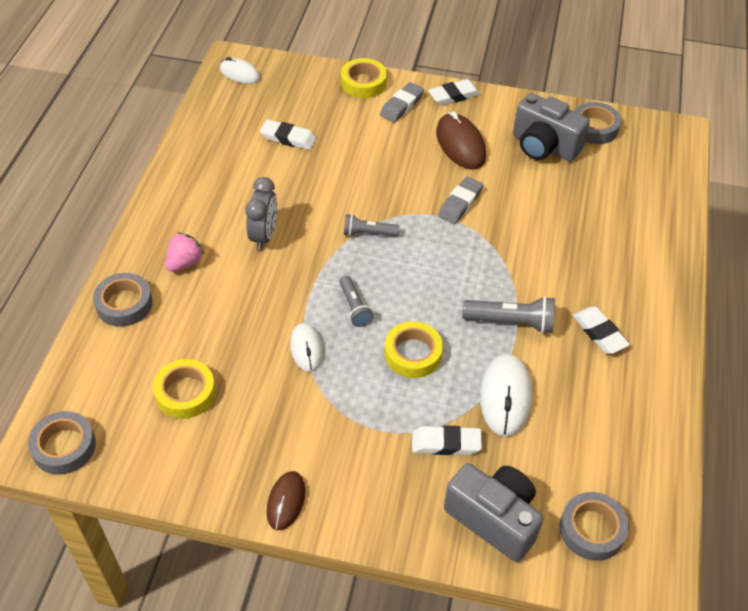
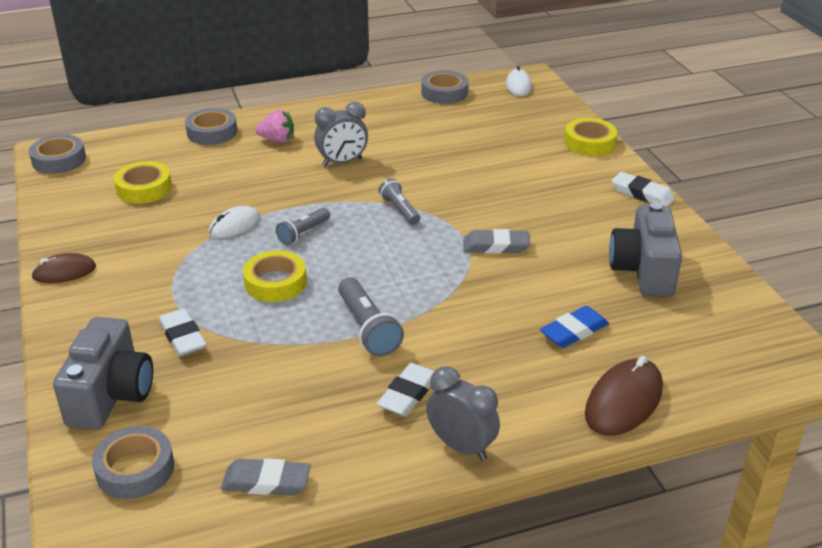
camera: 60 degrees right, 15 degrees down
white eraser [260,120,316,150] -> none
grey eraser [380,82,424,122] -> grey eraser moved to [221,458,311,495]
brown mouse [436,111,486,170] -> brown mouse moved to [585,356,663,436]
white mouse [480,354,532,437] -> none
grey tape [574,102,621,144] -> grey tape moved to [421,70,468,104]
none -> grey clock [426,366,500,461]
none -> blue eraser [540,306,609,348]

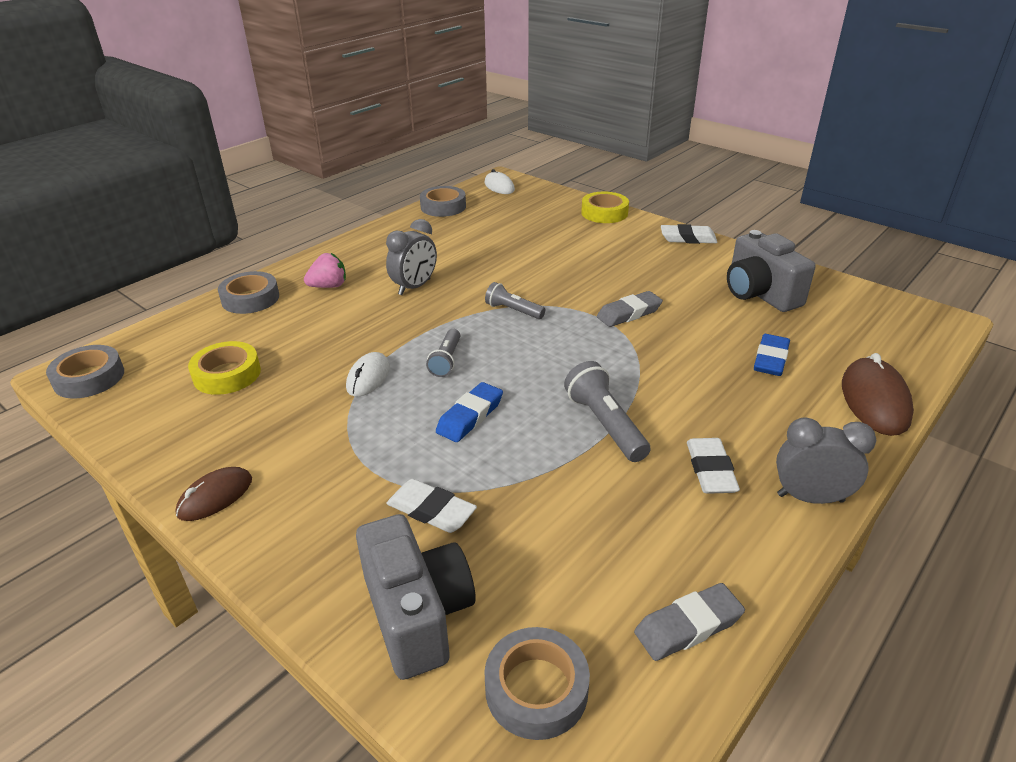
camera: 30 degrees left, 0 degrees up
yellow tape [243,250,307,302] -> blue eraser [436,382,503,442]
grey flashlight [338,277,404,356] -> grey flashlight turned 150 degrees counterclockwise [564,361,650,462]

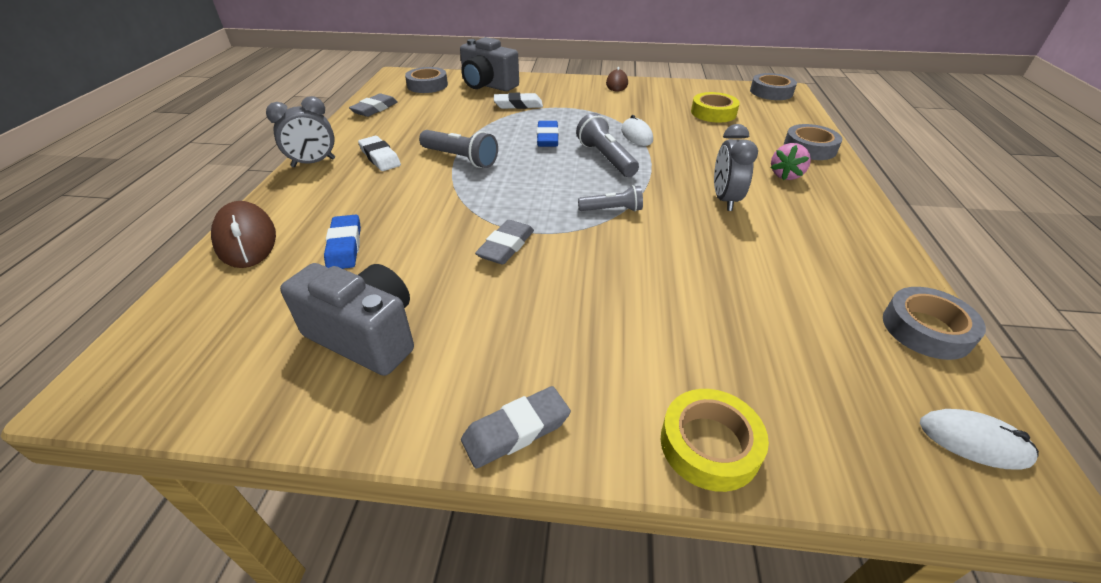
camera: 145 degrees right, 5 degrees up
grey flashlight [426,329,461,377] -> grey flashlight [576,113,639,177], size x1.54
white eraser [661,224,717,244] -> grey eraser [461,386,571,468]

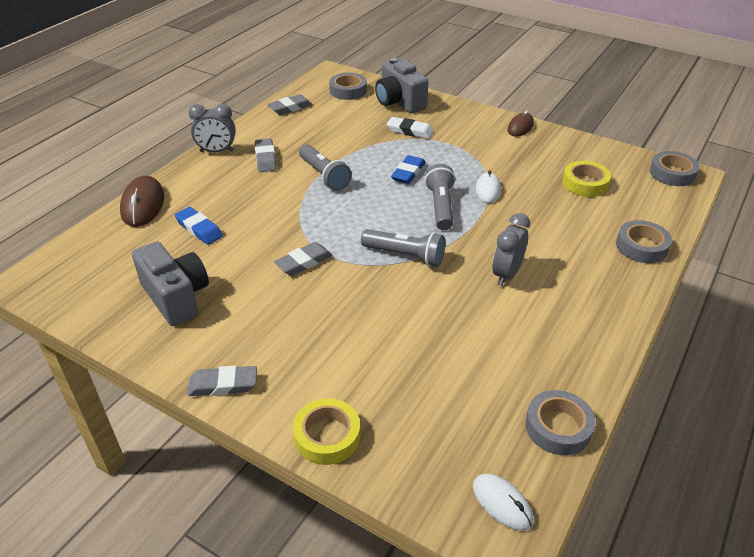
camera: 25 degrees right, 0 degrees up
blue eraser [324,215,361,269] -> blue eraser turned 60 degrees counterclockwise [175,207,223,245]
white eraser [358,136,401,171] -> grey eraser [255,138,276,172]
grey flashlight [578,185,643,211] -> grey flashlight [361,229,445,267], size x1.54
pink strawberry [771,143,811,180] -> none

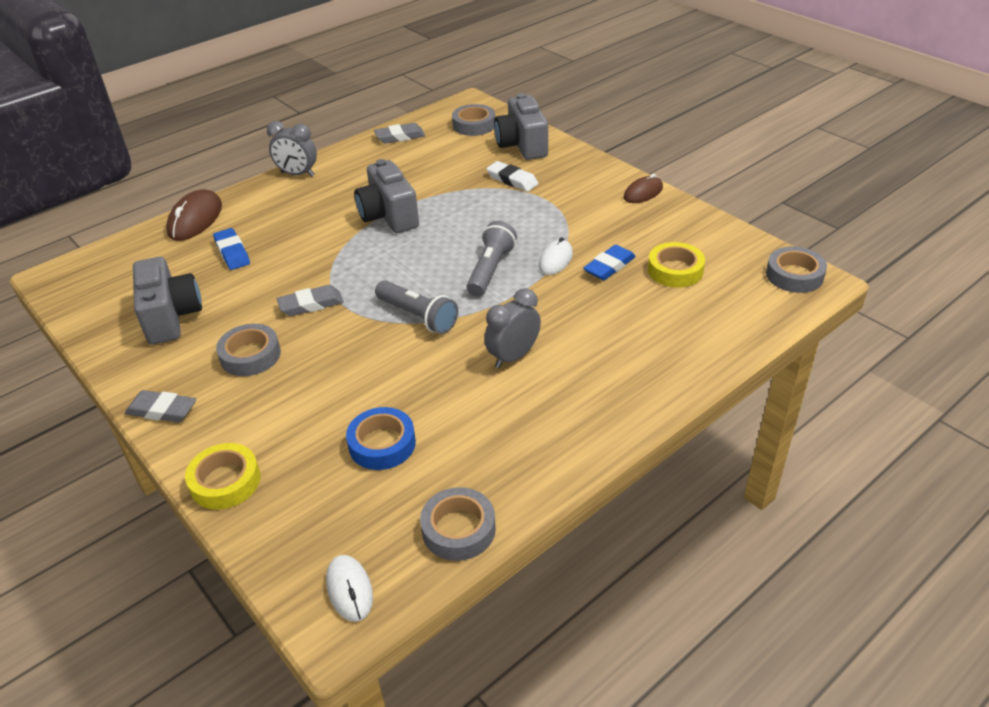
camera: 20 degrees right, 0 degrees up
grey eraser [255,138,276,172] -> none
grey flashlight [299,144,351,191] -> grey camera [354,159,419,233]
blue eraser [391,155,425,184] -> blue eraser moved to [583,245,636,280]
grey tape [616,220,672,263] -> grey tape moved to [216,324,281,376]
none -> blue tape [346,407,416,470]

